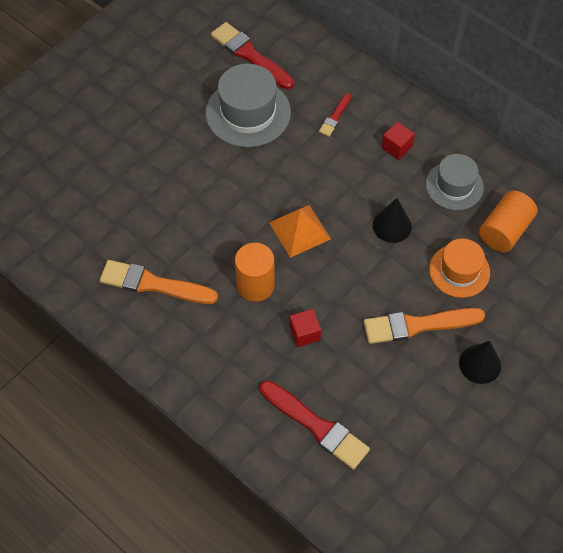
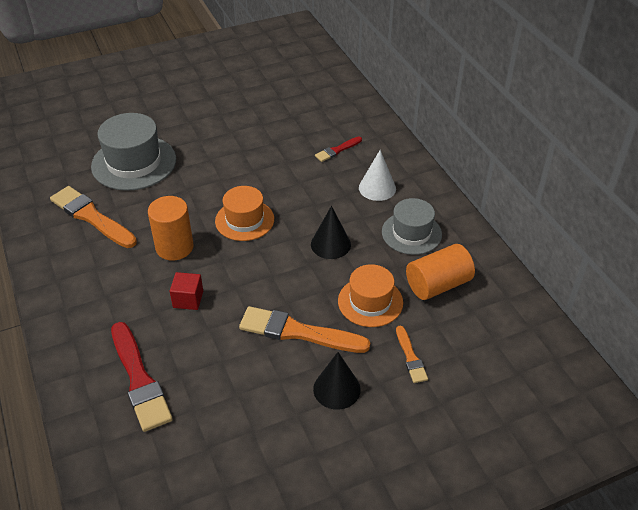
camera: 25 degrees right, 15 degrees down
grey hat [205,64,291,147] -> grey hat moved to [91,113,176,191]
red brush [211,22,294,89] -> none
orange pyramid [269,205,331,258] -> orange hat [215,186,274,241]
red cube [382,122,415,160] -> white cone [359,150,396,201]
none -> orange brush [396,326,428,383]

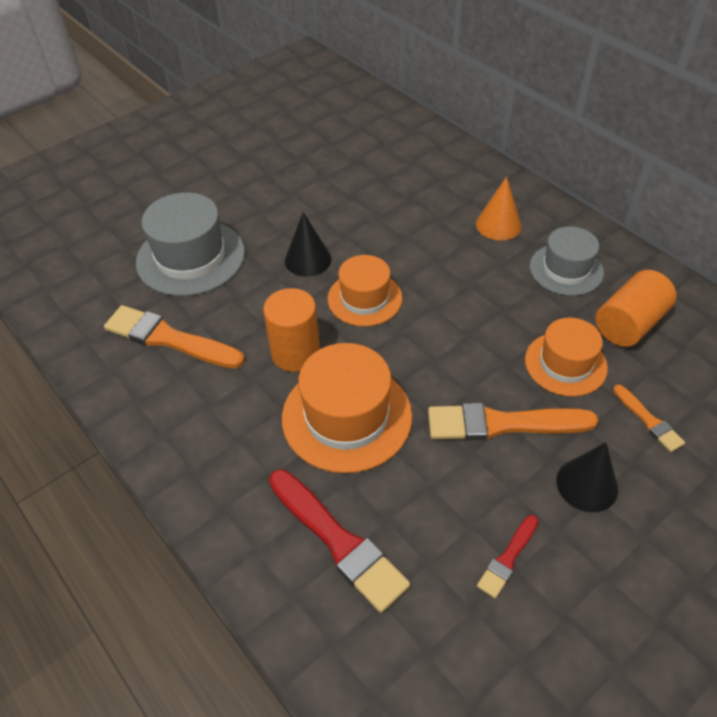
camera: 15 degrees left, 5 degrees up
red cube [170,272,203,310] -> orange hat [282,343,412,473]
black cone [311,206,351,259] -> black cone moved to [285,212,331,277]
red brush [315,136,362,162] -> red brush moved to [477,515,538,598]
white cone [359,150,396,201] -> orange cone [476,176,522,240]

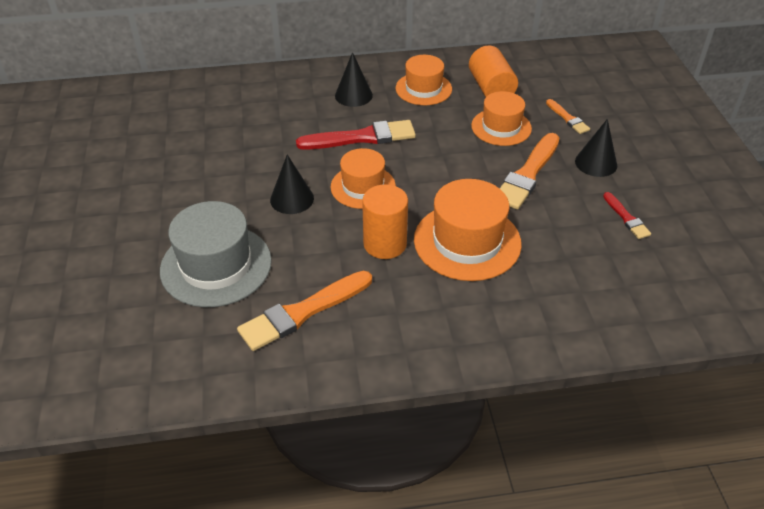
camera: 60 degrees left, 5 degrees down
red brush [269,469,410,613] -> red brush moved to [296,120,416,150]
orange cone [476,176,522,240] -> black cone [335,52,373,107]
grey hat [530,226,604,296] -> orange hat [396,55,452,105]
orange brush [613,384,685,452] -> orange brush turned 60 degrees clockwise [546,99,590,134]

